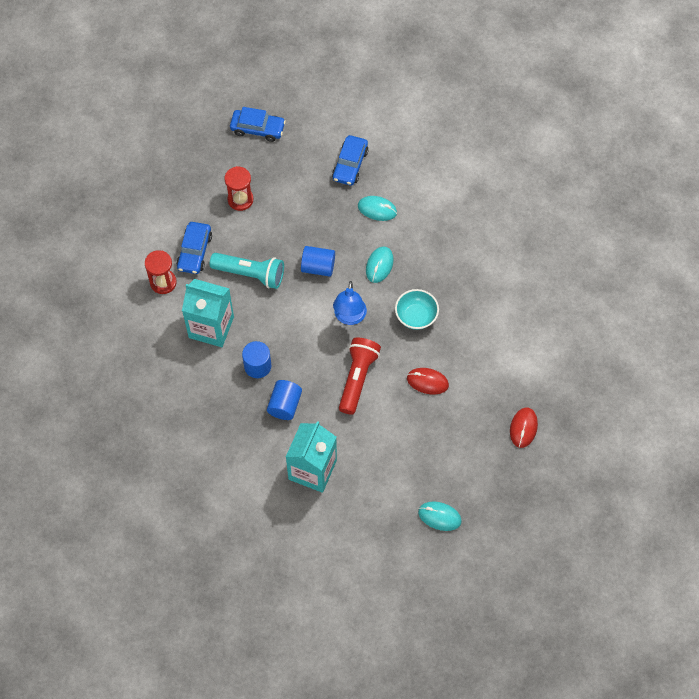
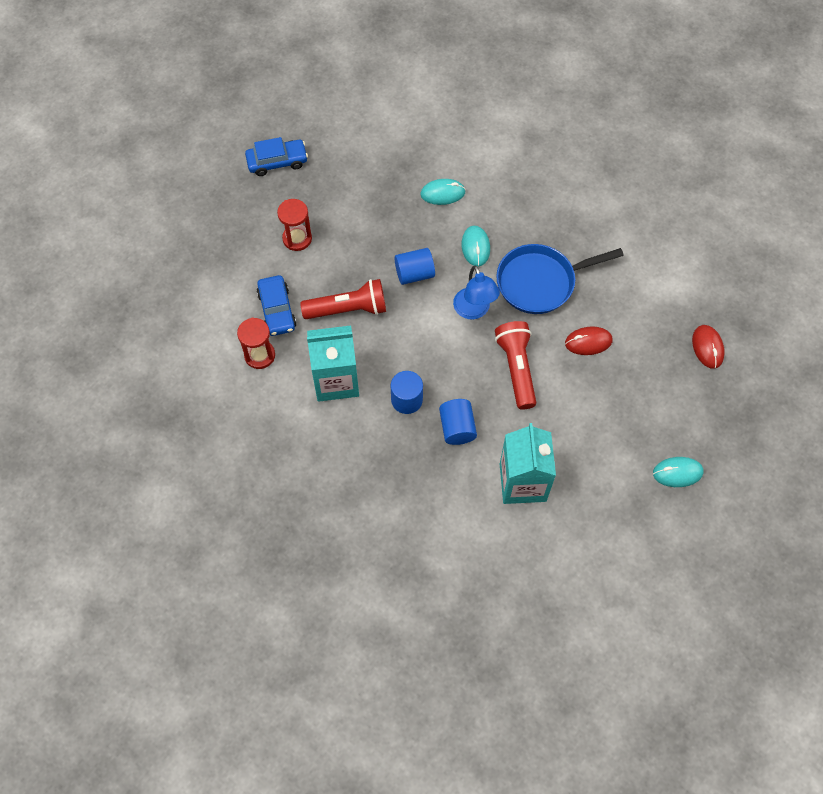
camera: 25 degrees left, 0 degrees up
turquoise flashlight [210,253,284,289] -> red flashlight [300,279,386,319]
blue car [332,135,368,186] -> none
turquoise bowl [395,289,439,330] -> blue pan [496,244,624,314]

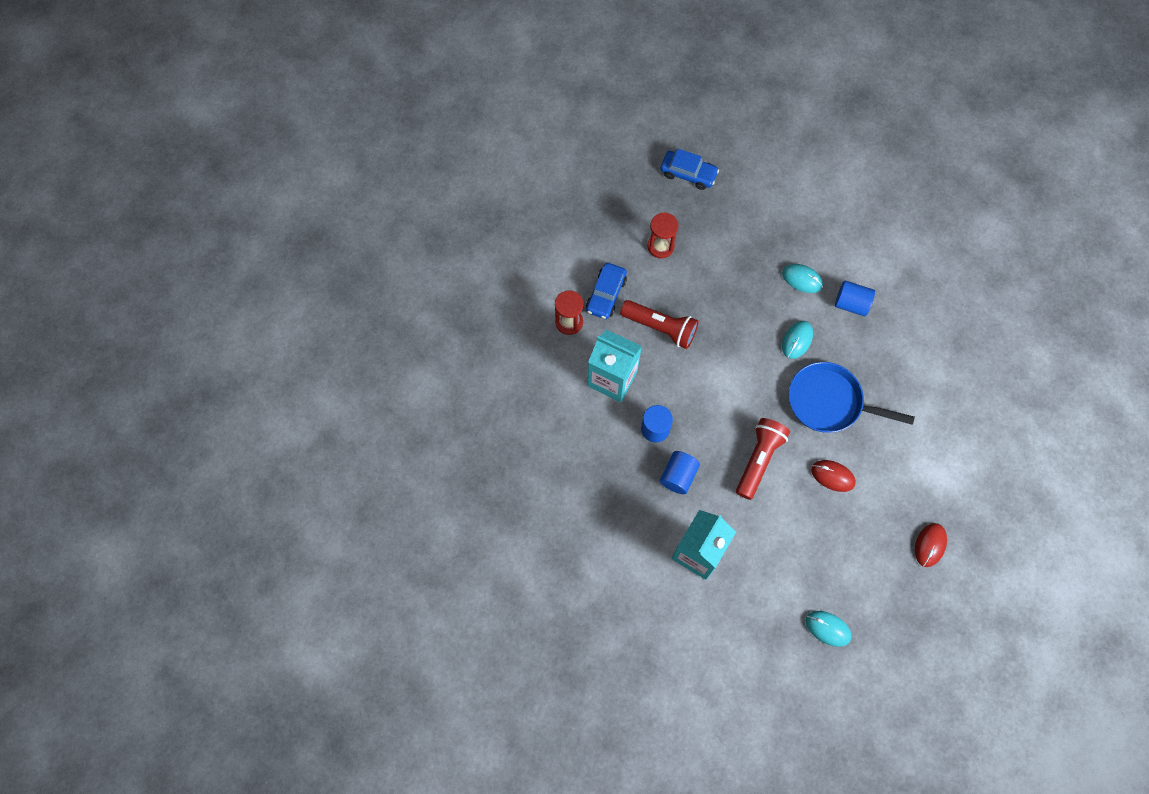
camera: 35 degrees right, 5 degrees up
blue cylinder [395,248,435,285] -> blue cylinder moved to [835,281,875,316]
blue lamp [453,266,500,319] -> none

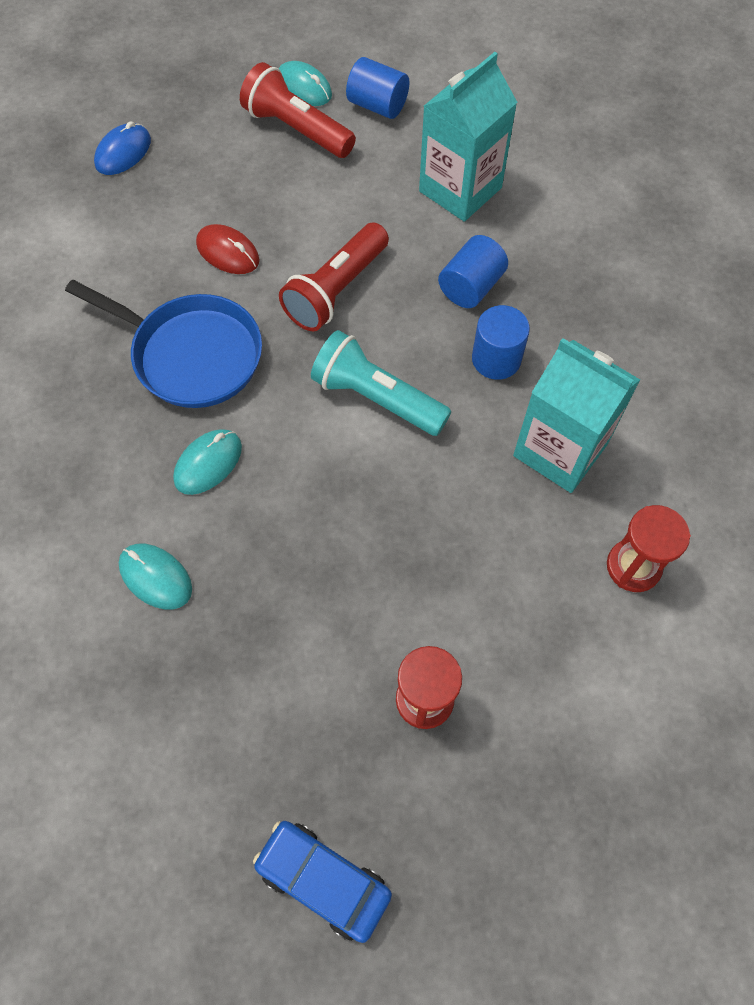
camera: 170 degrees left, 5 degrees down
blue car [586,263,627,319] -> none
red flashlight [620,300,699,349] -> red flashlight moved to [240,62,356,158]
blue cylinder [835,281,875,316] -> blue cylinder moved to [346,57,409,119]
red mouse [915,523,947,567] -> blue mouse [94,121,151,175]
none -> turquoise flashlight [311,330,451,436]

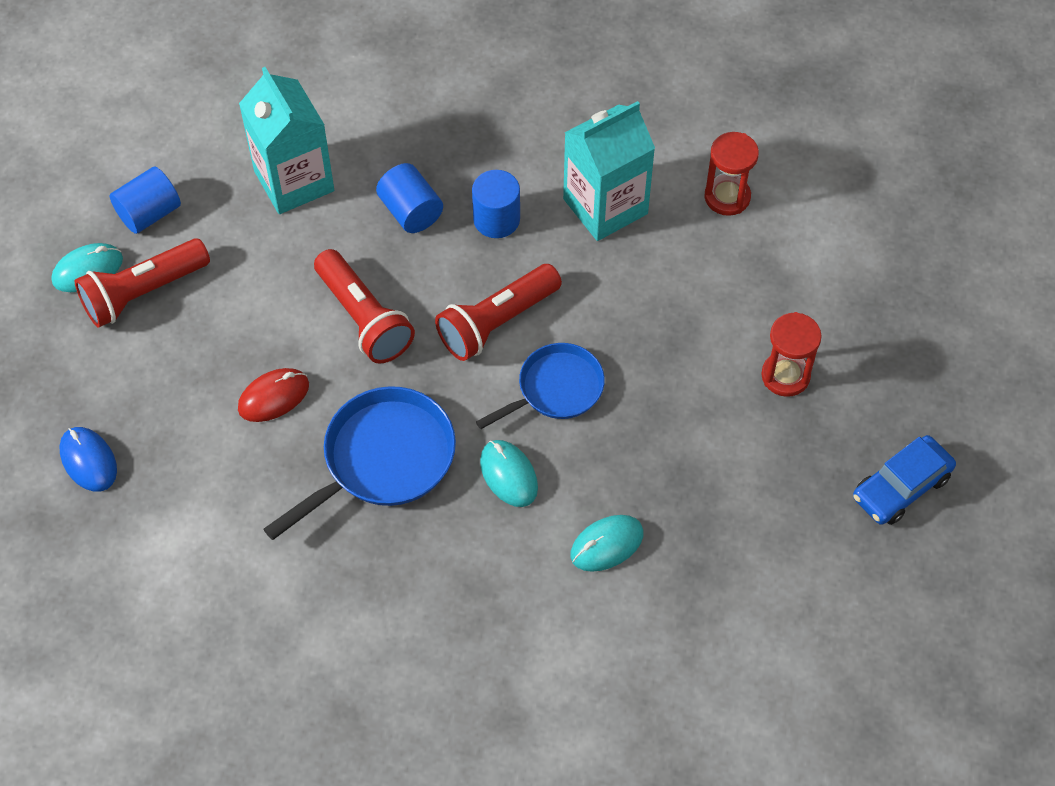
camera: 70 degrees left, 5 degrees down
turquoise flashlight [311,330,451,436] -> red flashlight [435,264,562,361]
none -> blue pan [476,343,605,429]

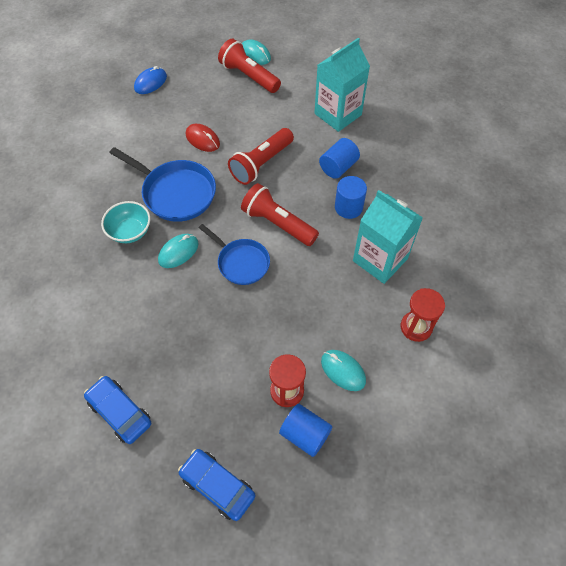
camera: 75 degrees right, 0 degrees up
blue cylinder [110,166,181,234] -> blue cylinder moved to [279,404,333,457]
turquoise mouse [570,515,644,572] -> turquoise mouse moved to [321,350,366,391]
none -> blue car [84,376,151,444]
none -> turquoise bowl [101,201,150,243]

